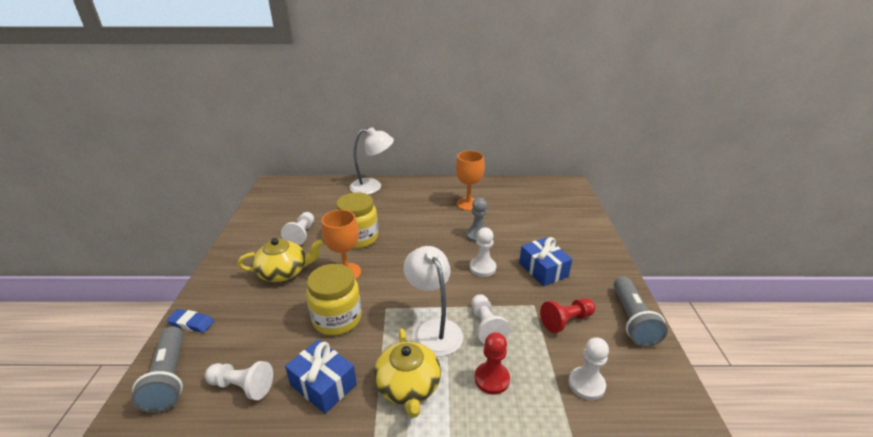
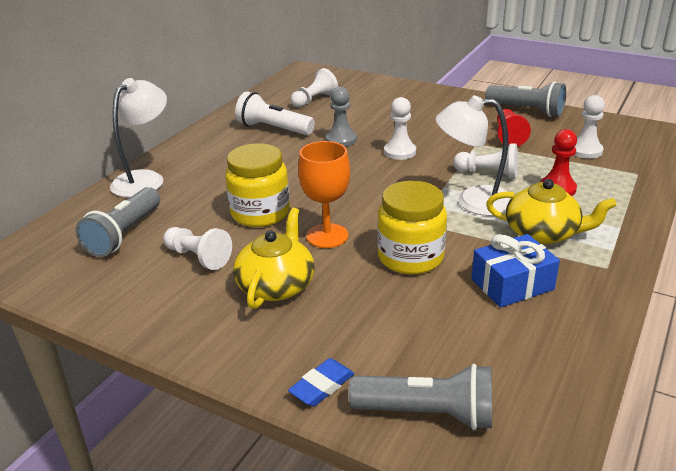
camera: 60 degrees left, 0 degrees up
white pawn [205,361,273,400] -> white pawn moved to [291,68,338,108]
orange goblet [456,151,485,211] -> white flashlight [235,91,315,135]
blue gift [519,237,572,286] -> none
none -> grey flashlight [75,187,160,257]

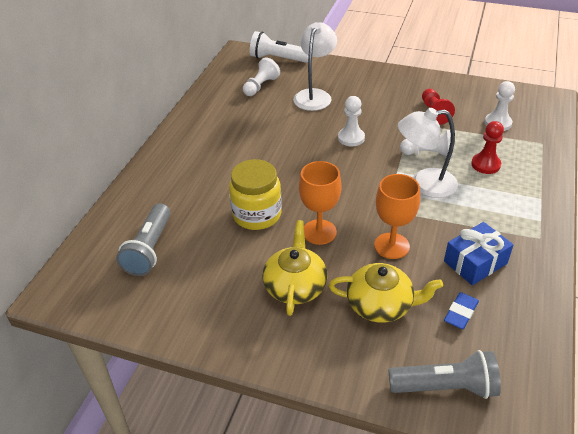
camera: 10 degrees left, 10 degrees up
white lamp [110,78,167,197] -> white lamp moved to [293,22,337,111]
white pawn [163,227,232,270] -> none
white flashlight [235,91,315,135] -> white flashlight moved to [250,31,309,63]
blue eraser [288,358,355,406] -> blue eraser moved to [444,292,479,329]
grey pawn [326,87,357,147] -> none
yellow jar [377,181,447,275] -> orange goblet [374,174,420,259]
grey flashlight [485,81,566,117] -> none
yellow teapot [486,179,617,244] -> yellow teapot moved to [329,263,443,323]

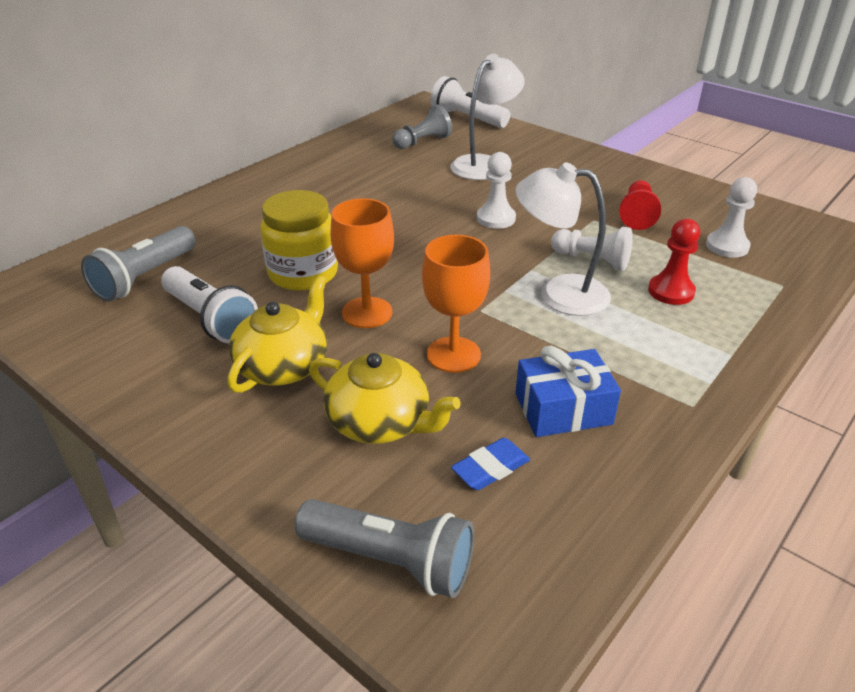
camera: 20 degrees right, 5 degrees down
white pawn [243,57,280,96] -> grey pawn [392,104,452,149]
none -> white flashlight [161,266,258,343]

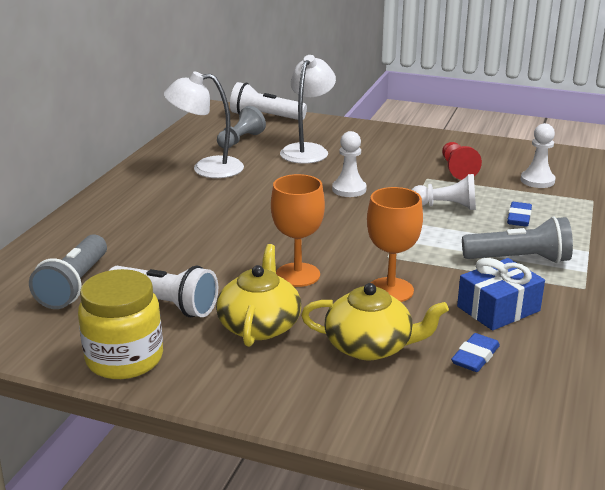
camera: 20 degrees left, 10 degrees down
yellow jar [260,190,338,291] -> yellow jar moved to [78,269,163,379]
grey flashlight [295,499,474,598] -> grey flashlight moved to [462,216,573,263]
white lamp [516,162,611,316] -> white lamp moved to [164,71,244,178]
red pawn [648,219,700,305] -> blue eraser [507,202,532,227]

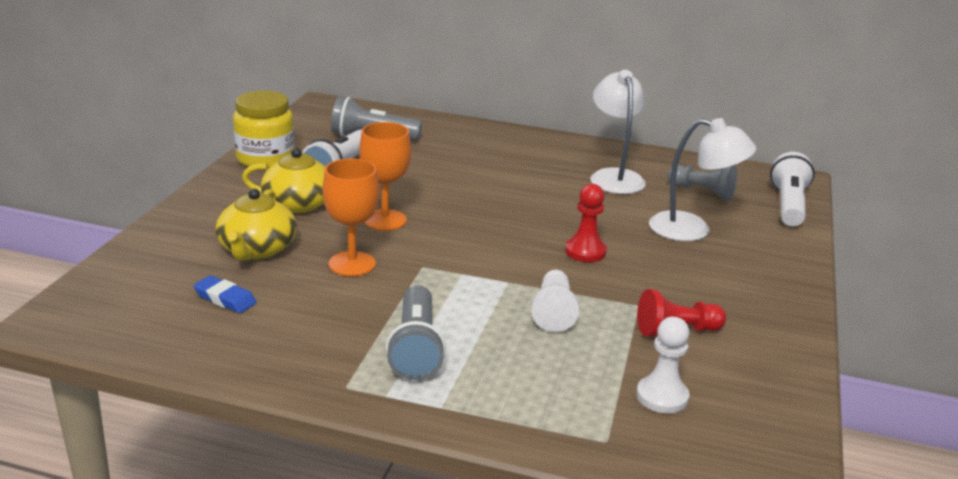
camera: 85 degrees right, 0 degrees up
white pawn [332,131,367,197] -> red pawn [565,184,607,262]
blue gift [457,258,545,331] -> none
blue eraser [507,202,532,227] -> none

